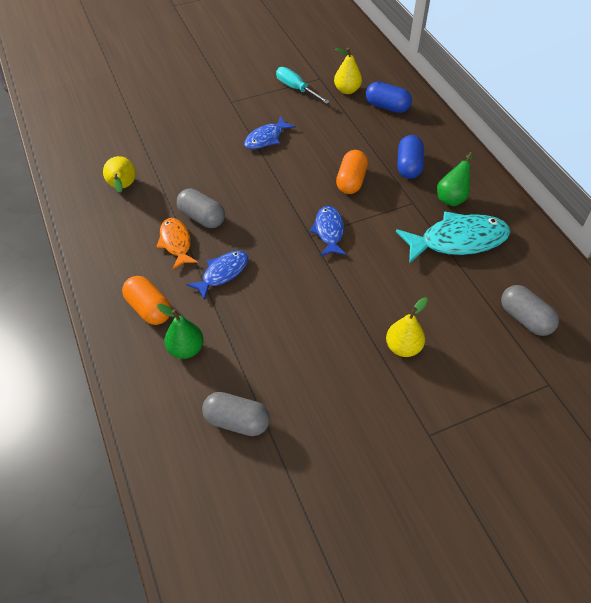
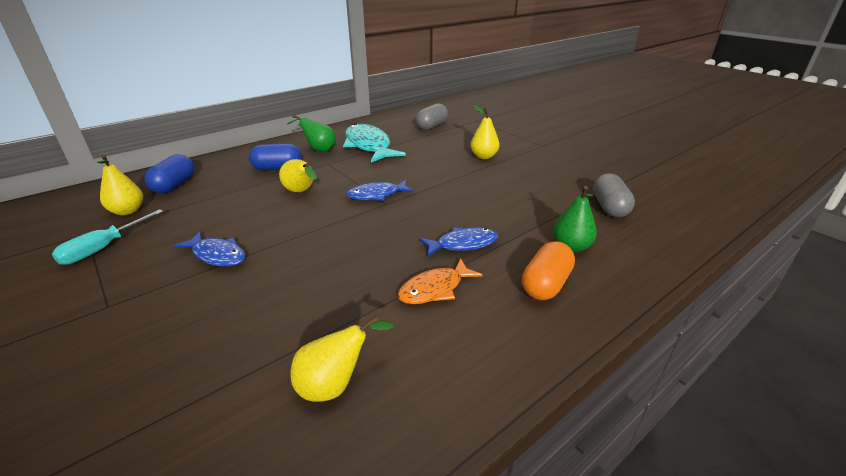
camera: 105 degrees left, 20 degrees down
grey capsule [177,189,225,228] -> none
blue fish [186,251,248,300] -> blue fish turned 135 degrees clockwise [419,227,498,257]
orange capsule [336,150,368,194] -> yellow pear [279,159,317,192]

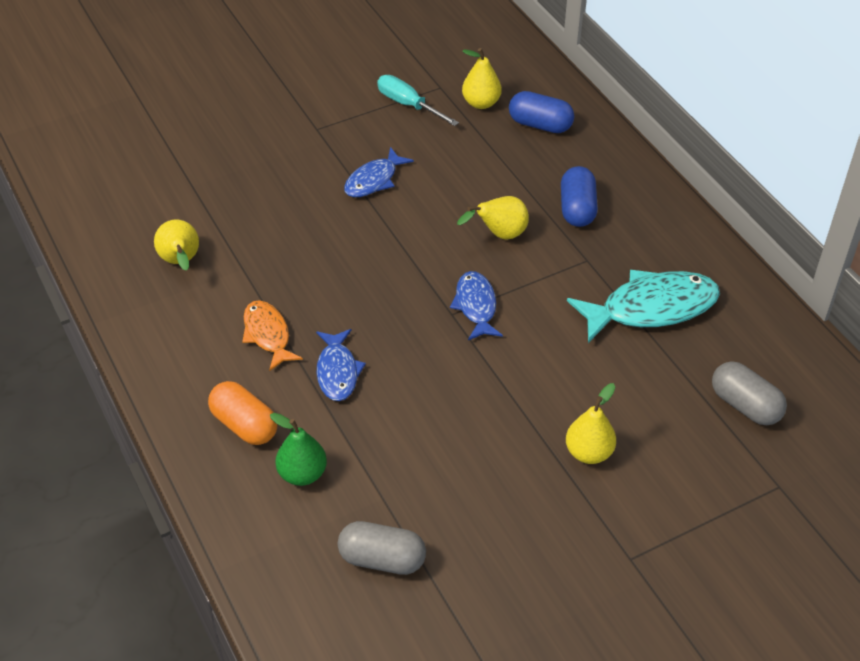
camera: 100 degrees right, 15 degrees up
green pear [287,114,336,152] -> none

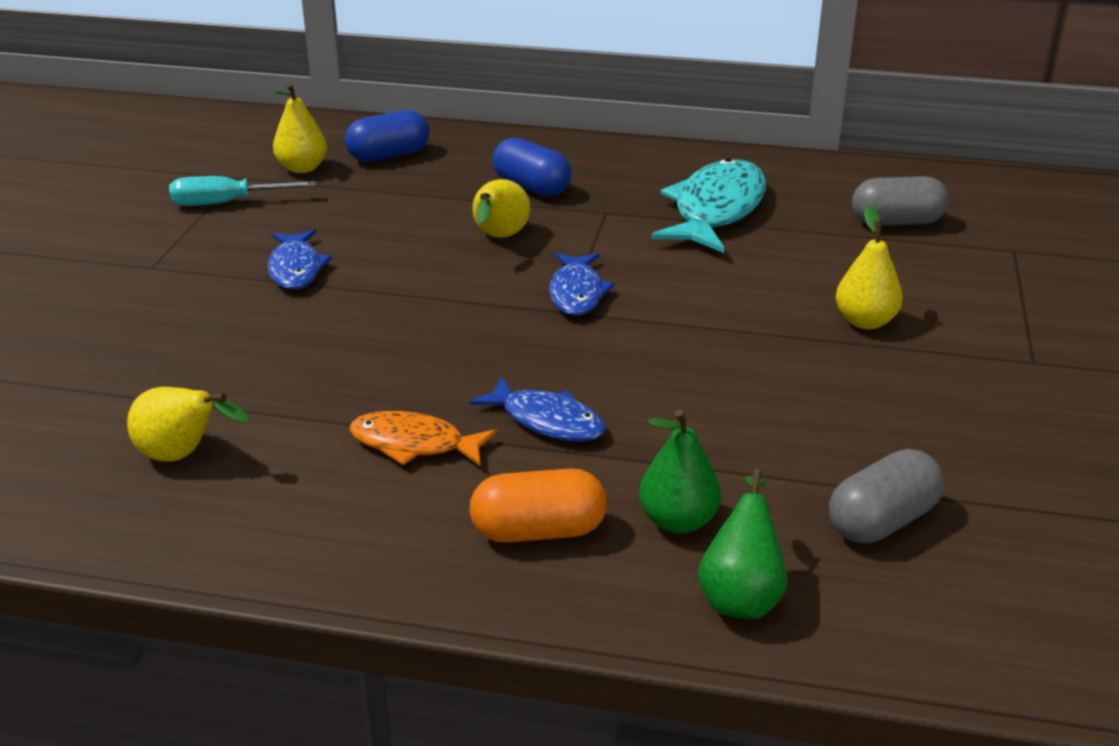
camera: 50 degrees left, 15 degrees down
blue fish [450,271,503,340] -> blue fish turned 120 degrees counterclockwise [549,253,615,316]
none -> green pear [698,468,788,619]

